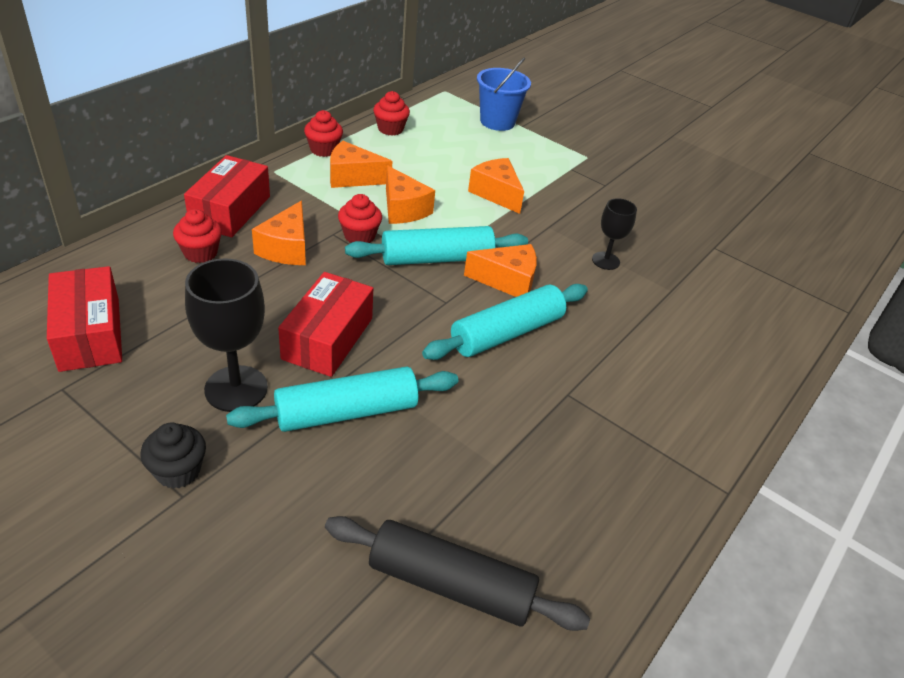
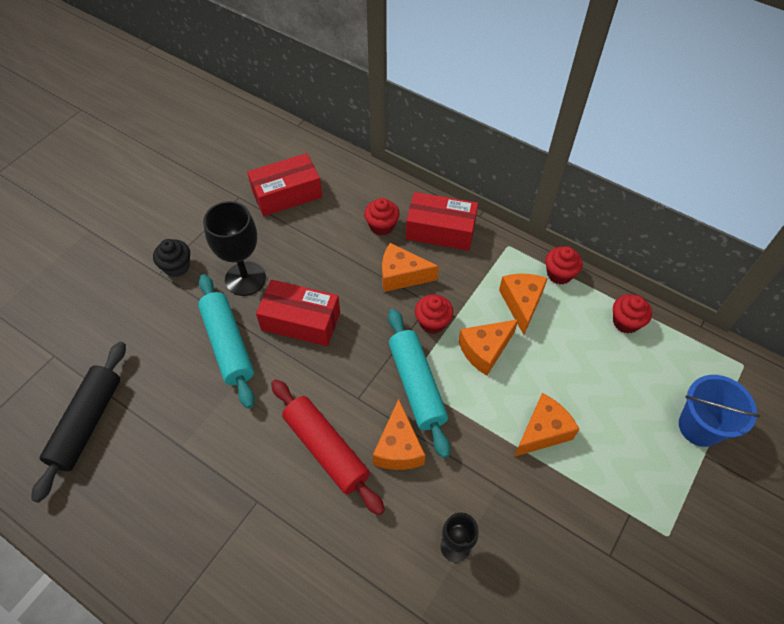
camera: 90 degrees right, 15 degrees up
turquoise rolling pin [422,284,588,360] -> red rolling pin [271,379,385,515]

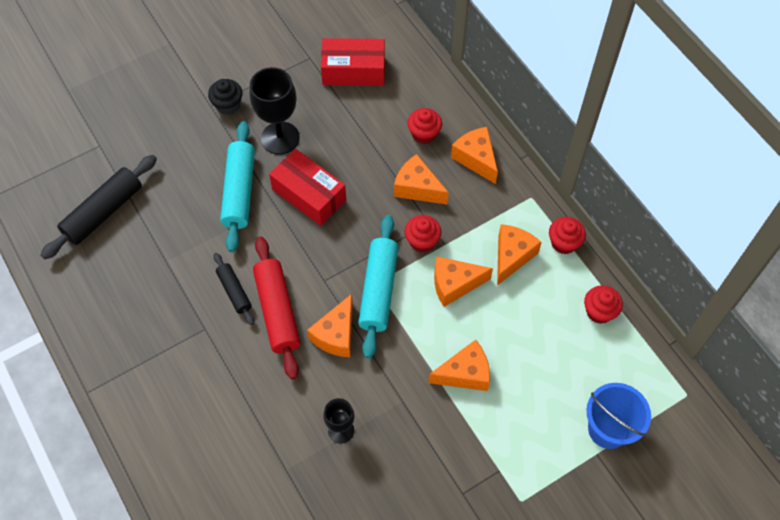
camera: 25 degrees right, 5 degrees up
red box [406,192,478,251] -> orange cheese [451,127,498,184]
none -> black rolling pin [214,253,254,325]

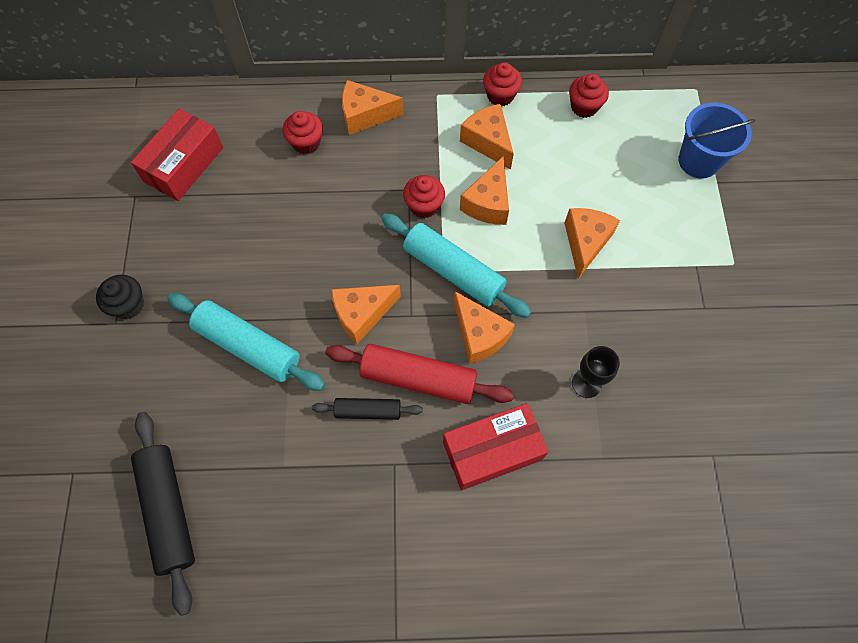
camera: 60 degrees left, 5 degrees up
black goblet [249,67,300,155] -> none
red box [269,149,346,226] -> red box moved to [443,403,549,490]
orange cheese [394,154,449,204] -> orange cheese moved to [331,285,401,344]

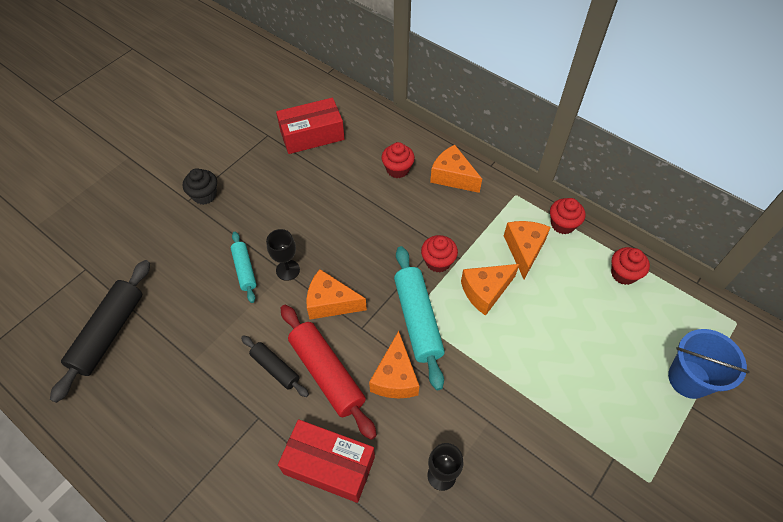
camera: 40 degrees right, 10 degrees down
turquoise rolling pin [167,293,325,391] -> turquoise rolling pin [231,232,256,303], size x0.57
orange cheese [564,208,620,279] -> none
none -> black goblet [266,229,300,281]

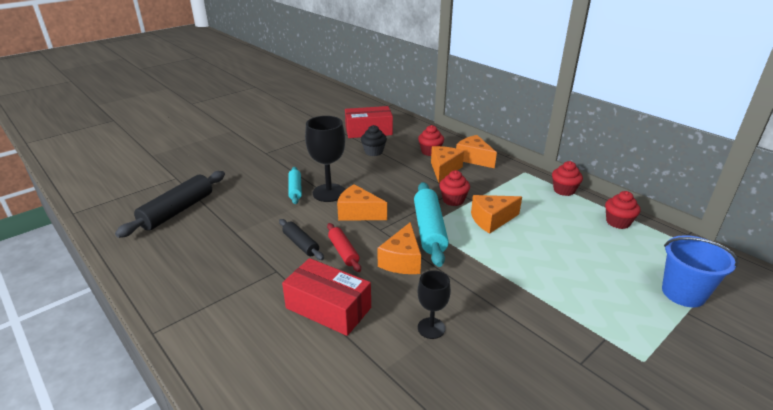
camera: 10 degrees right, 25 degrees down
black cupcake [183,168,217,205] -> black cupcake moved to [361,125,387,156]
black goblet [266,229,300,281] -> black goblet [305,116,345,202], size x1.70
red rolling pin [281,305,377,440] -> red rolling pin [327,223,361,272], size x0.57
orange cheese [504,221,551,279] -> orange cheese moved to [431,146,464,183]

